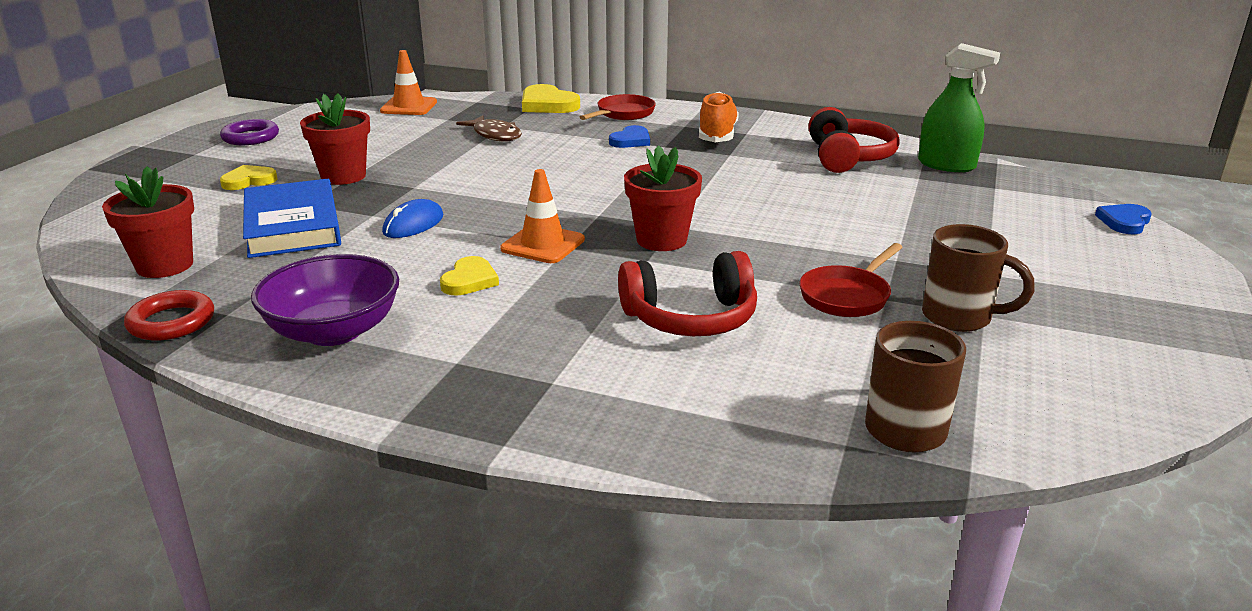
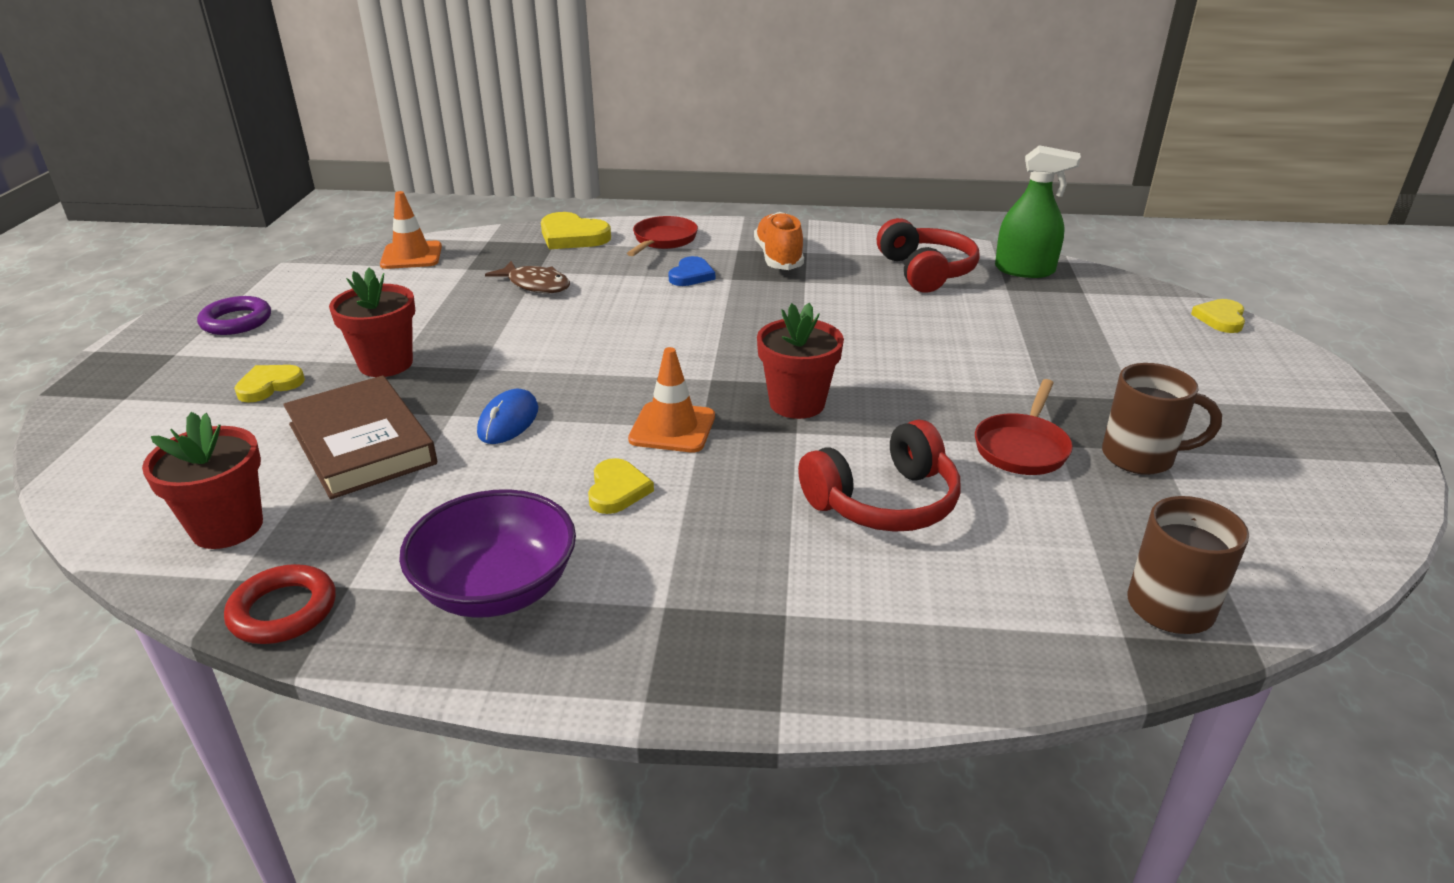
camera: 15 degrees left, 5 degrees up
blue book [243,179,341,258] -> brown book [284,375,437,499]
blue heart [1095,204,1152,234] -> yellow heart [1191,299,1245,333]

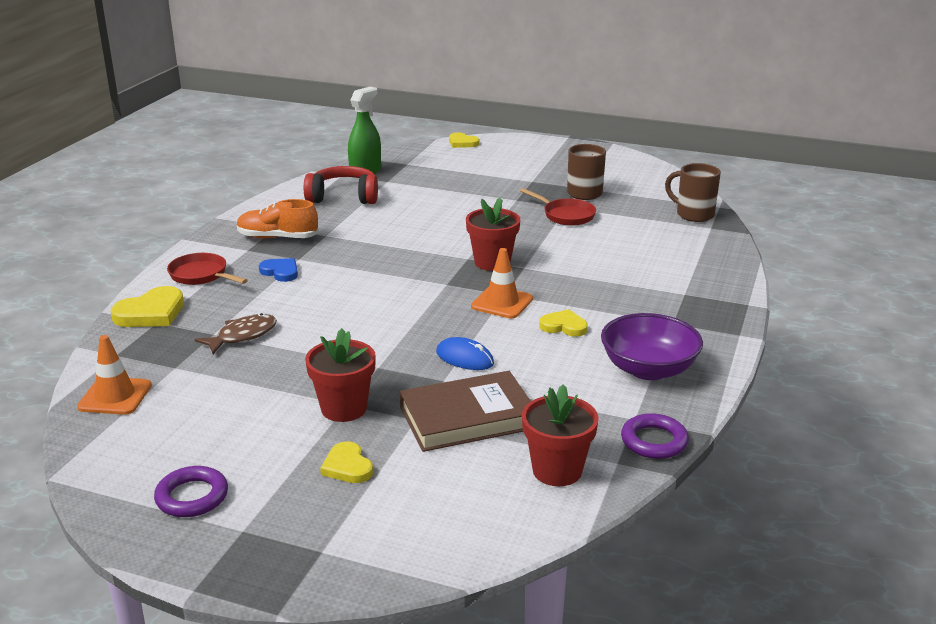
camera: 75 degrees left, 5 degrees down
red ring [224,564,336,644] -> purple ring [621,413,689,459]
red headphones [798,419,961,532] -> none

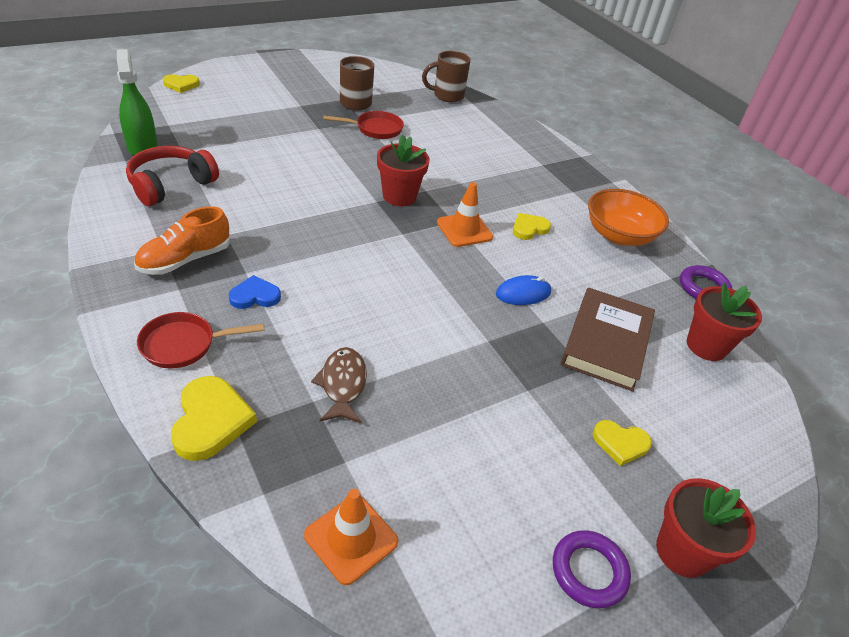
camera: 55 degrees left, 15 degrees up
red flower pot [305,328,376,422] -> red flower pot moved to [656,478,756,578]
purple bowl [601,313,703,380] -> orange bowl [588,189,669,246]

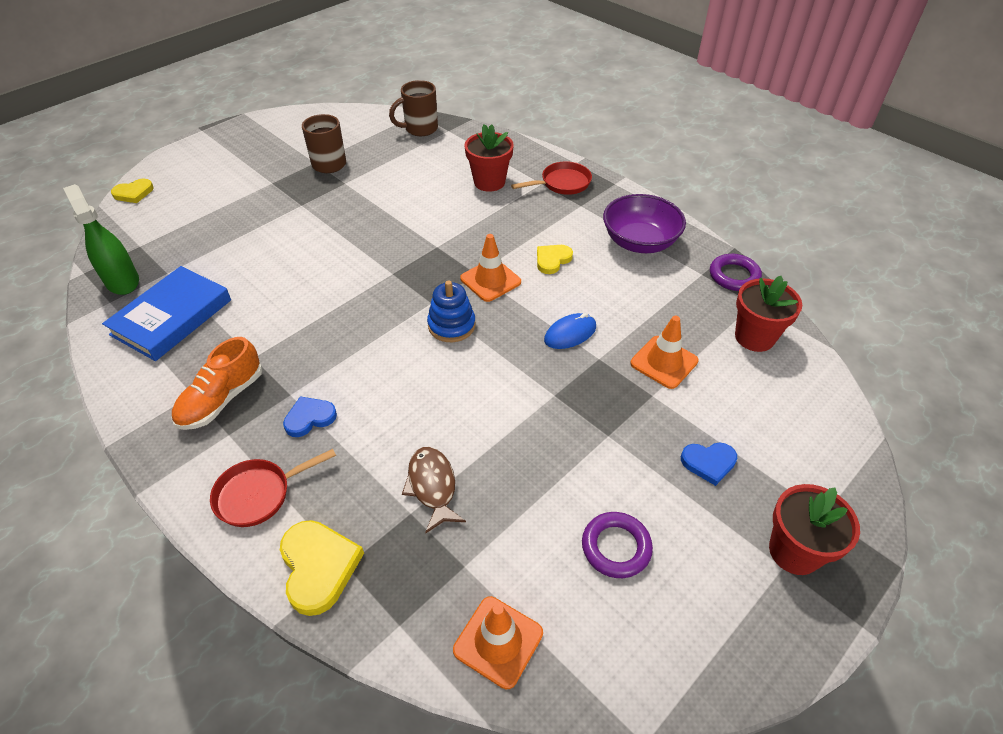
camera: 10 degrees left, 5 degrees up
red headphones [126,146,219,206] -> blue book [102,266,231,361]
red pan [323,111,404,139] -> red pan moved to [511,161,592,195]
red flower pot [377,135,429,206] -> red flower pot moved to [465,124,513,192]
purple ring [553,530,631,609] -> purple ring moved to [582,512,653,578]
brown book [561,287,655,392] -> orange traffic cone [630,316,699,389]
orange bowl [588,189,669,246] -> purple bowl [603,194,686,253]
yellow heart [592,420,652,466] -> blue heart [681,443,737,486]
none -> blue stacking toy [427,280,475,342]

